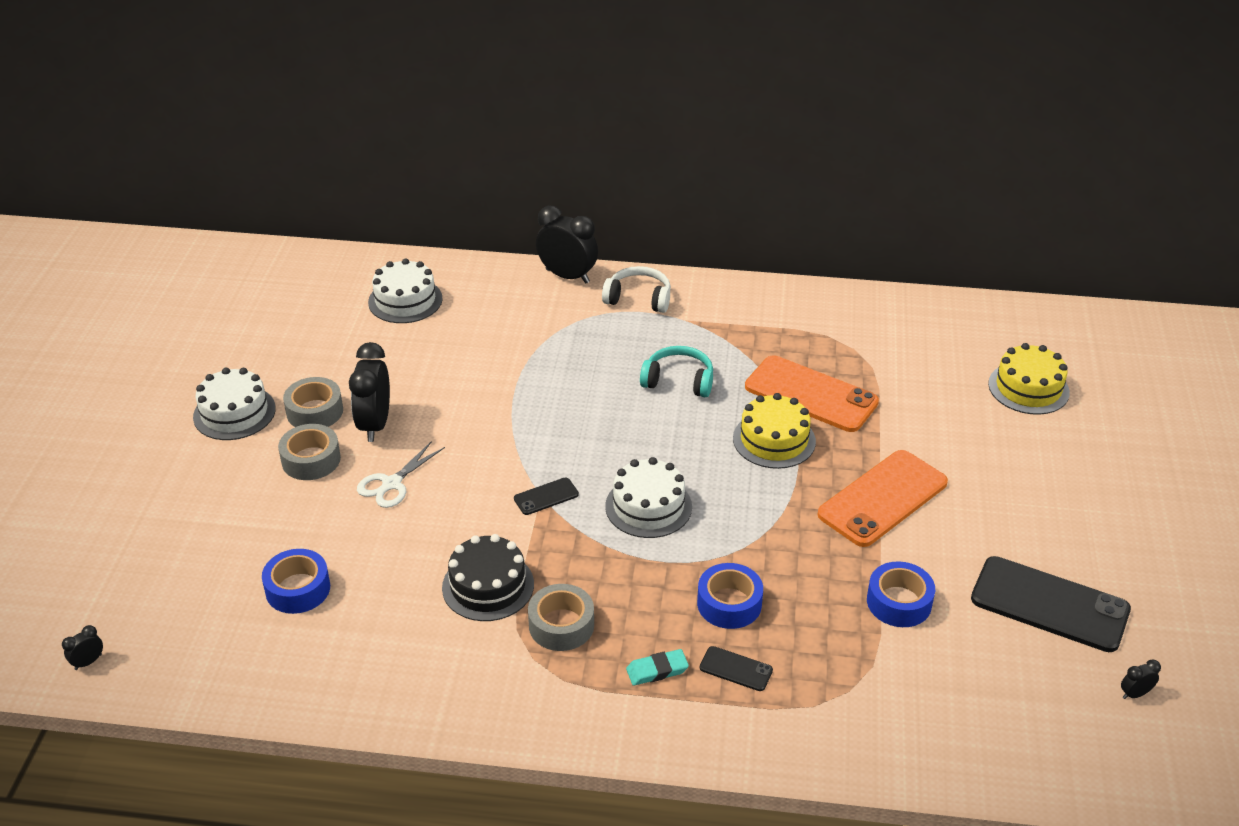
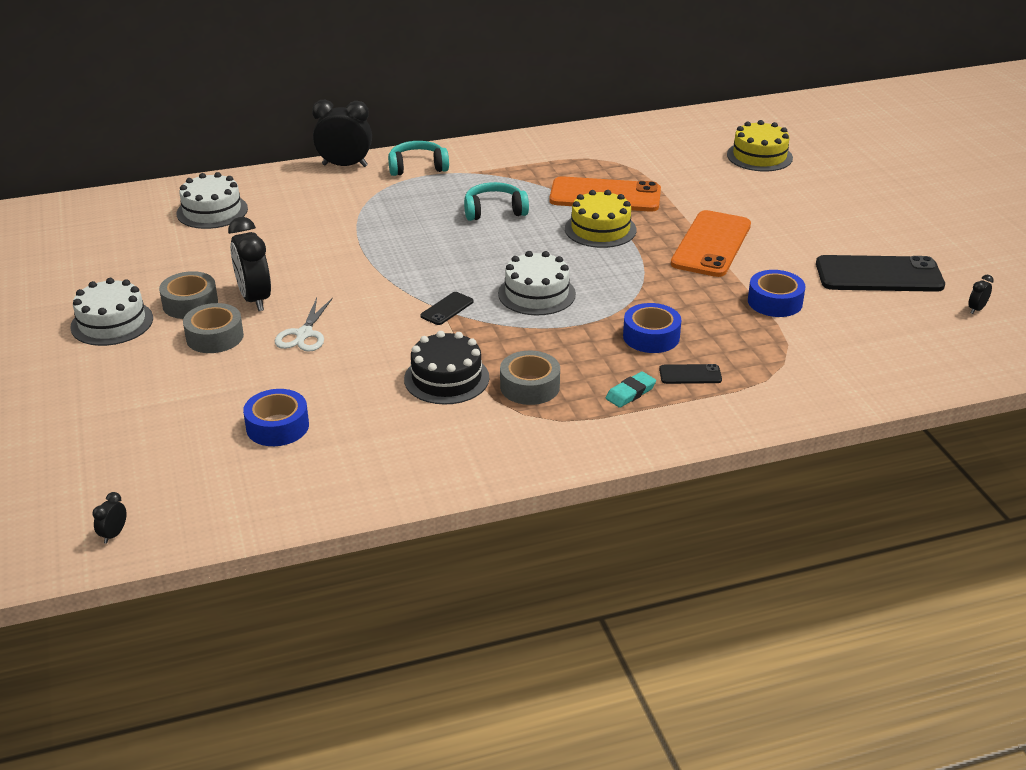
camera: 25 degrees left, 5 degrees down
white headphones [602,266,671,313] -> turquoise headphones [388,141,449,176]

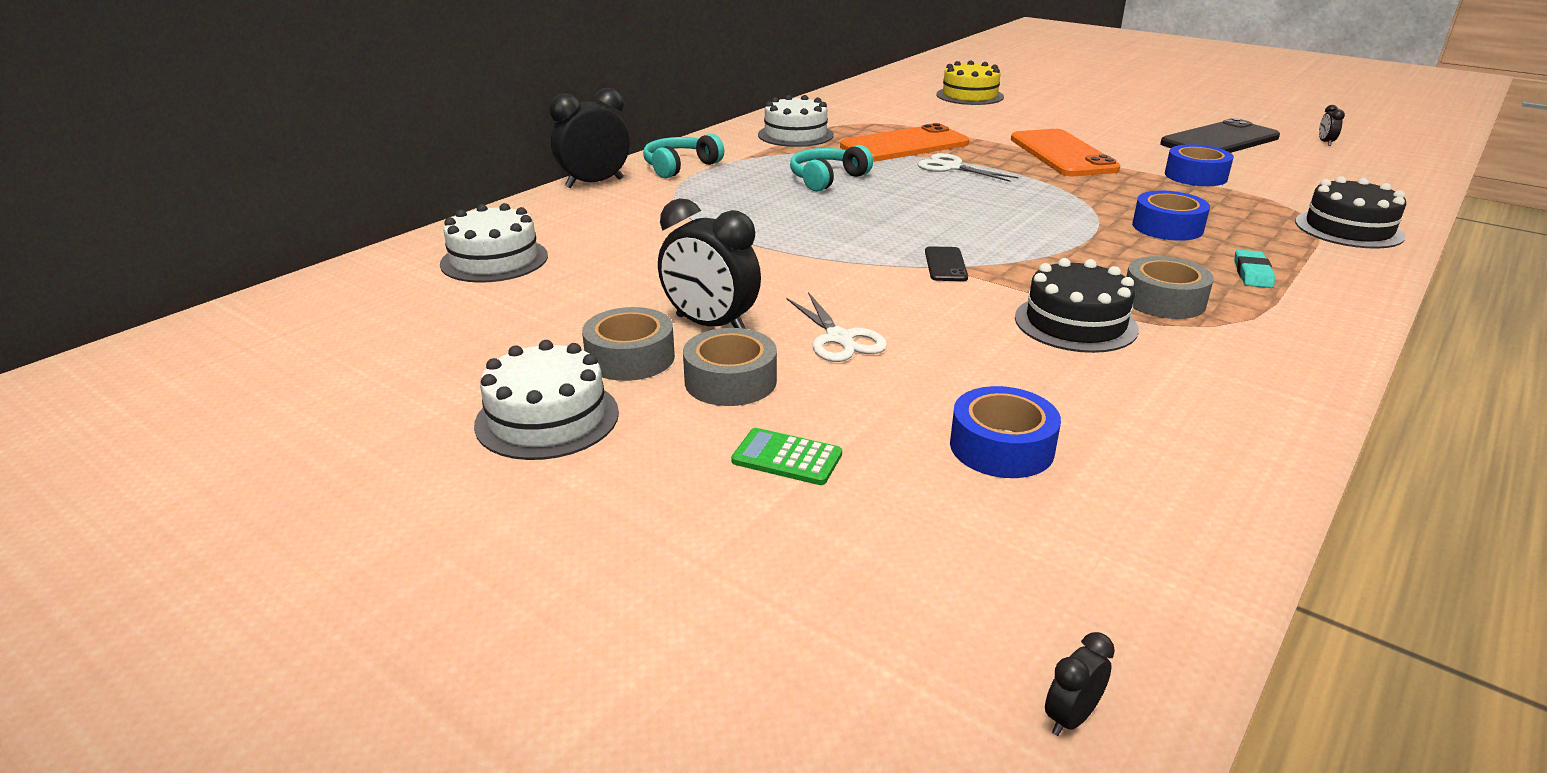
camera: 35 degrees left, 5 degrees down
black clock [92,492,126,544] -> black clock turned 60 degrees clockwise [1045,632,1115,736]
white cake [498,251,576,315] -> white cake moved to [758,95,834,147]
yellow cake [565,190,637,248] -> white scissors [917,153,1019,182]
black phone [659,364,722,384] -> none
none -> green calculator [731,428,842,485]
none -> black cake [1295,176,1406,249]

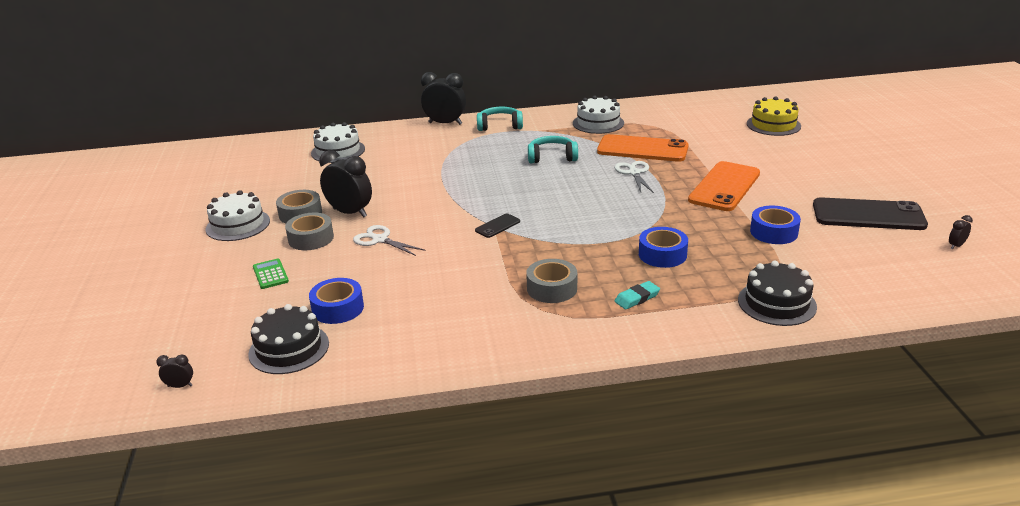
camera: 45 degrees right, 0 degrees up
black clock [658,198,761,329] -> black clock turned 135 degrees clockwise [319,150,372,218]
white scissors [786,292,887,362] -> white scissors turned 105 degrees clockwise [353,225,425,256]
black cake [1015,258,1139,353] -> black cake moved to [248,304,329,374]

